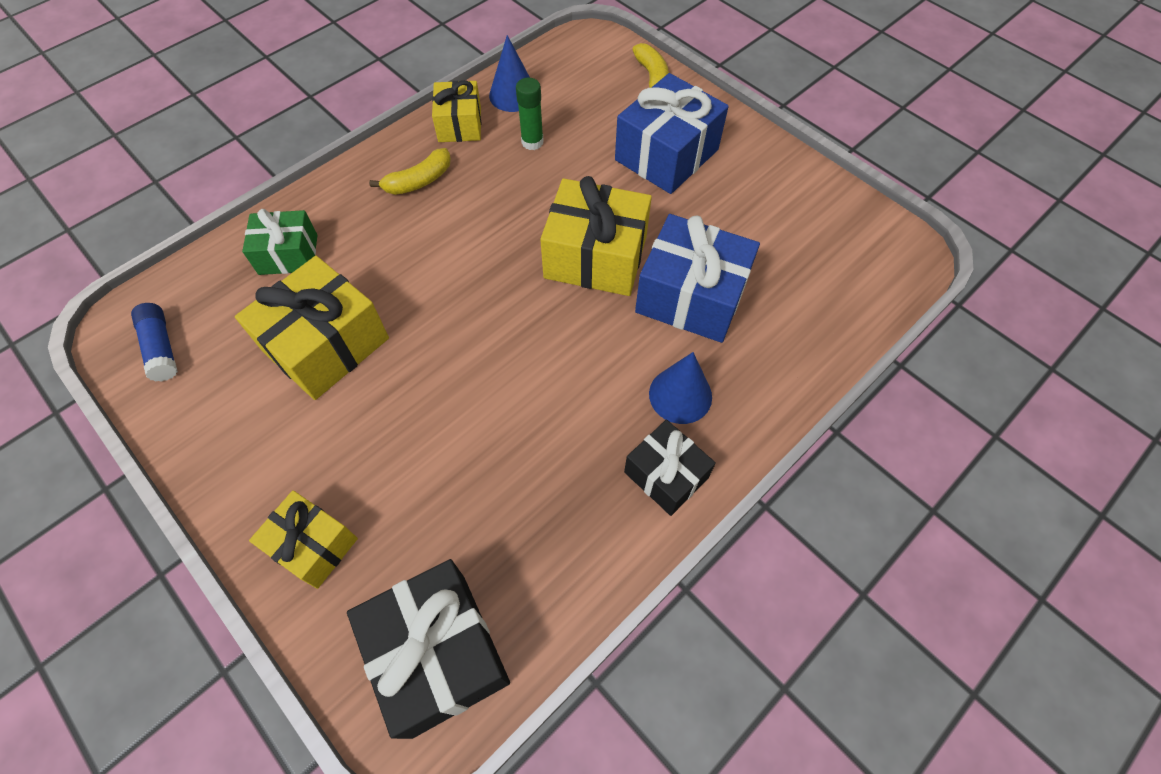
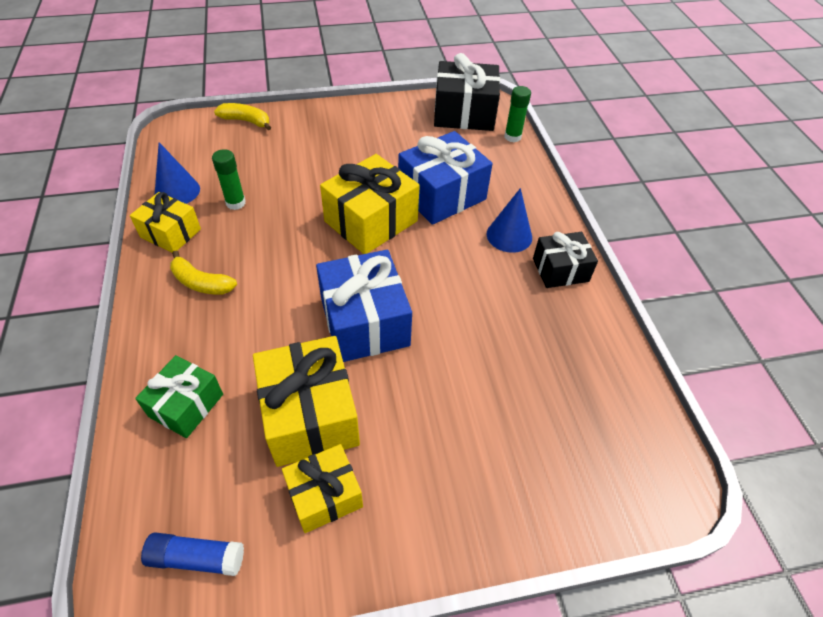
camera: 60 degrees left, 10 degrees down
yellow gift [249,490,358,589] -> yellow gift moved to [282,444,363,533]
black gift [347,559,510,739] -> black gift moved to [434,53,500,131]
yellow banana [369,148,451,195] -> yellow banana turned 120 degrees clockwise [170,250,237,294]
blue gift [615,73,729,194] -> blue gift moved to [316,250,412,362]
none -> green glue stick [504,86,531,142]

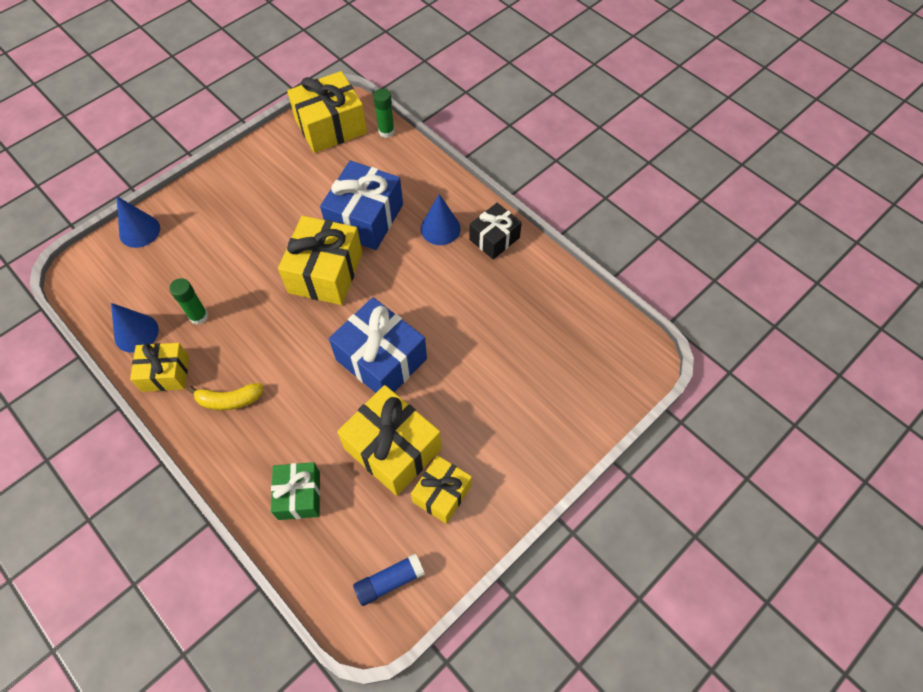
camera: 30 degrees left, 10 degrees up
yellow banana [214,103,271,130] -> blue cone [117,196,160,248]
black gift [434,53,500,131] -> yellow gift [287,71,367,153]

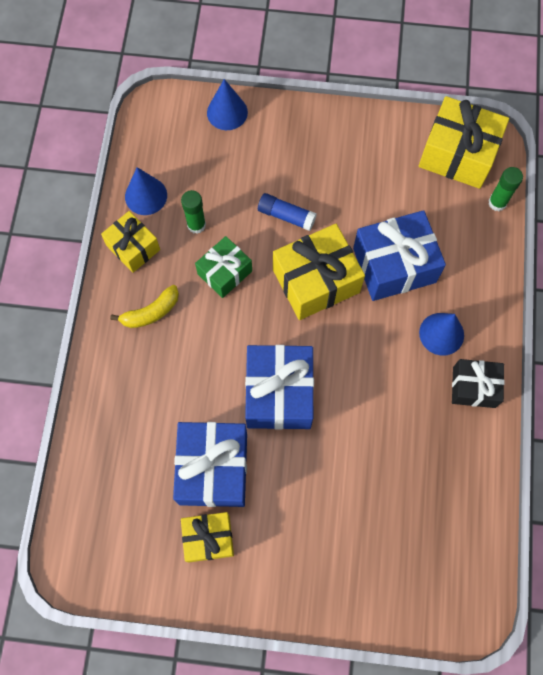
camera: 50 degrees right, 10 degrees up
yellow banana [188,383,264,410] -> yellow banana turned 75 degrees counterclockwise [110,285,179,328]
green gift [271,462,320,520] -> green gift moved to [195,236,252,298]
yellow gift [337,385,441,496] -> blue gift [173,422,247,507]
blue glue stick [353,553,425,606] -> blue glue stick moved to [258,193,317,231]

